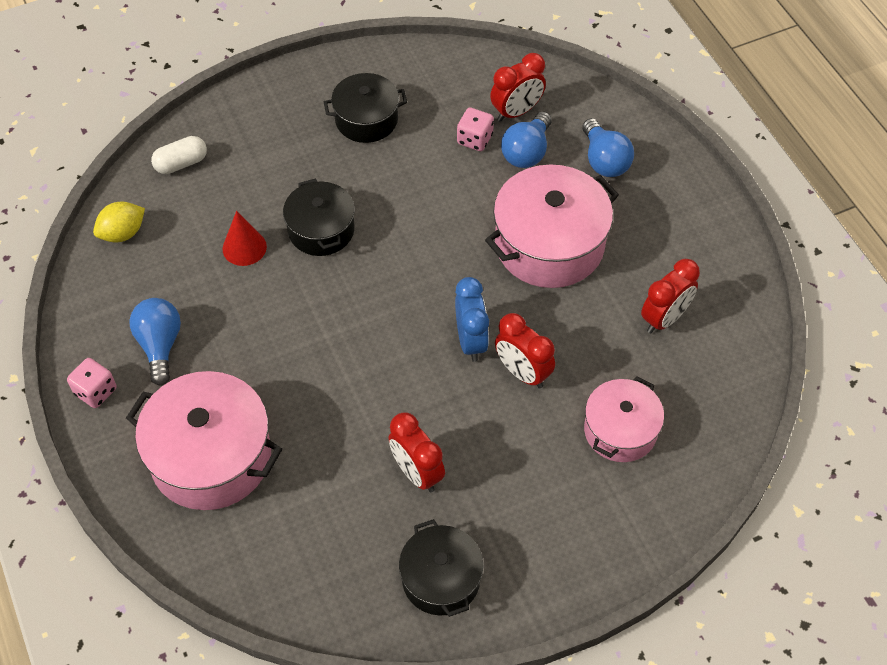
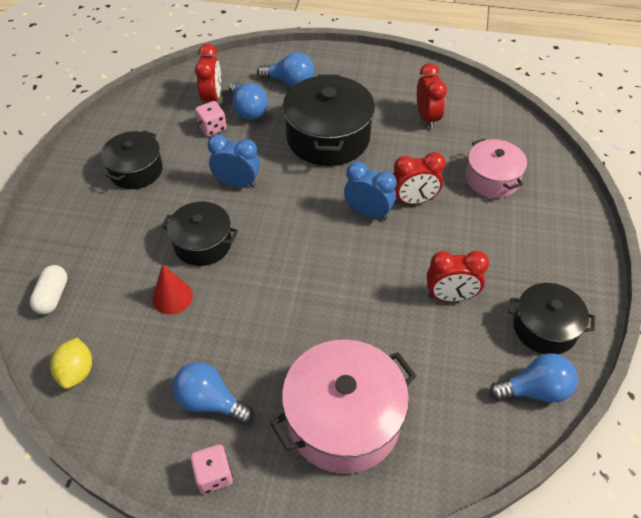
camera: 55 degrees left, 5 degrees down
pink pot [485,164,619,288] -> black pot [283,74,375,166]
none -> blue clock [207,134,260,188]
none -> blue light bulb [489,353,578,403]

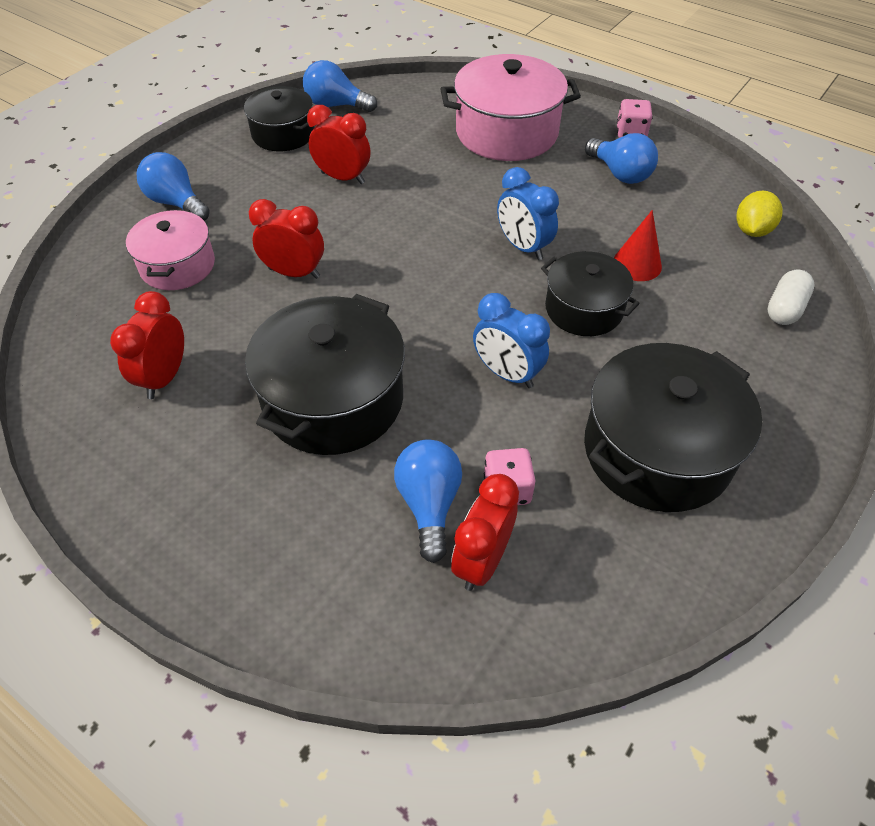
camera: 155 degrees left, 0 degrees up
black pot [101,130,163,189] -> black pot [584,343,762,512], size x1.63
blue light bulb [257,52,314,87] -> blue light bulb moved to [136,152,210,221]
blue clock [344,162,397,220] -> blue clock moved to [497,167,559,260]

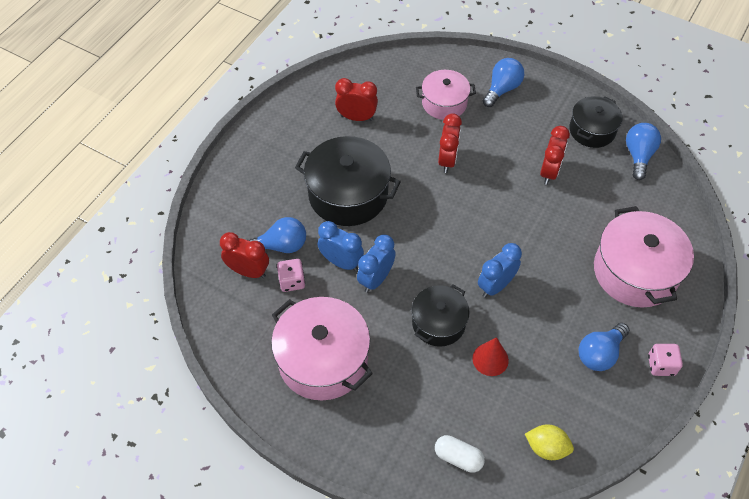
camera: 85 degrees right, 5 degrees up
black pot [584,343,762,512] -> pink pot [271,297,373,400]
none -> blue clock [318,221,364,271]

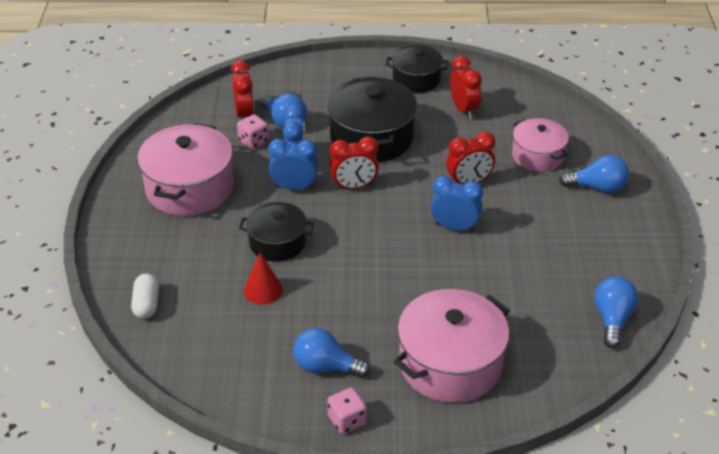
camera: 60 degrees right, 15 degrees down
blue clock [478,243,522,298] -> blue clock moved to [431,176,483,232]
yellow lemon [525,425,574,460] -> none
red clock [540,126,570,185] -> red clock moved to [329,137,379,190]
black pot [569,96,623,148] -> black pot moved to [386,45,449,93]
blue light bulb [626,123,661,180] -> blue light bulb turned 60 degrees counterclockwise [594,276,638,348]

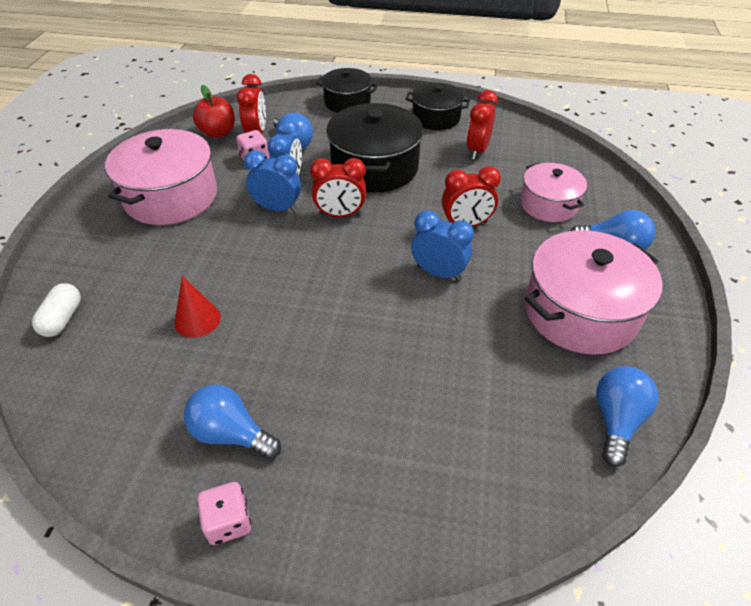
camera: 10 degrees right, 5 degrees up
black pot [239,202,314,262] -> black pot moved to [316,68,378,113]
pink pot [394,289,510,403] -> pink pot moved to [525,230,663,355]
red clock [450,56,482,119] -> red clock turned 150 degrees counterclockwise [466,90,498,159]
none -> red apple [193,85,235,138]

